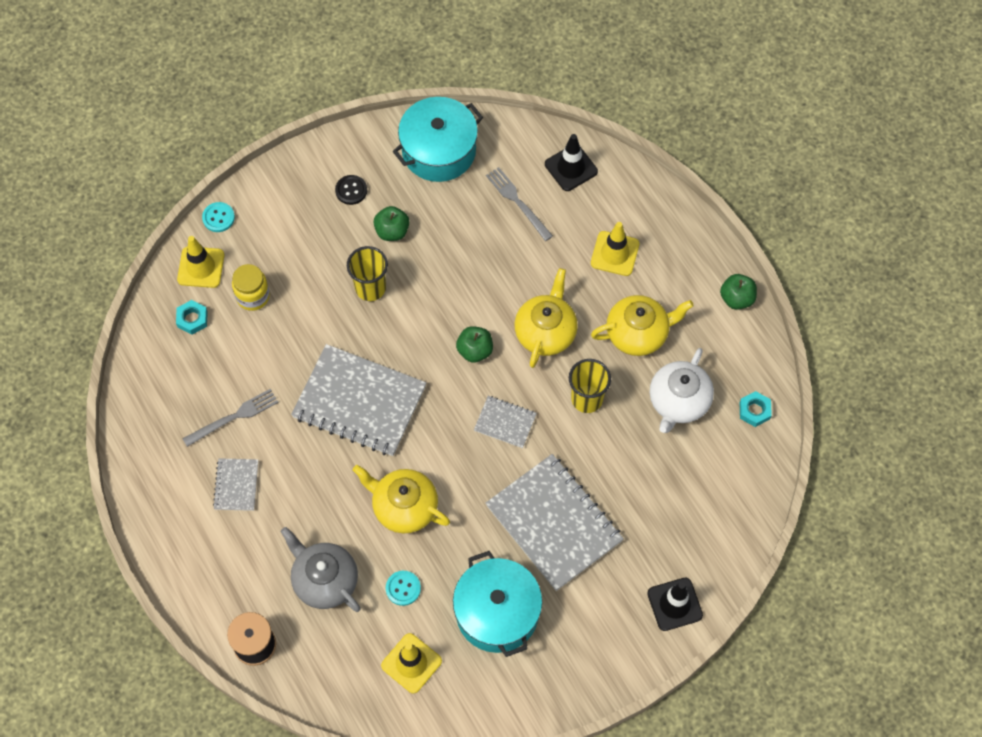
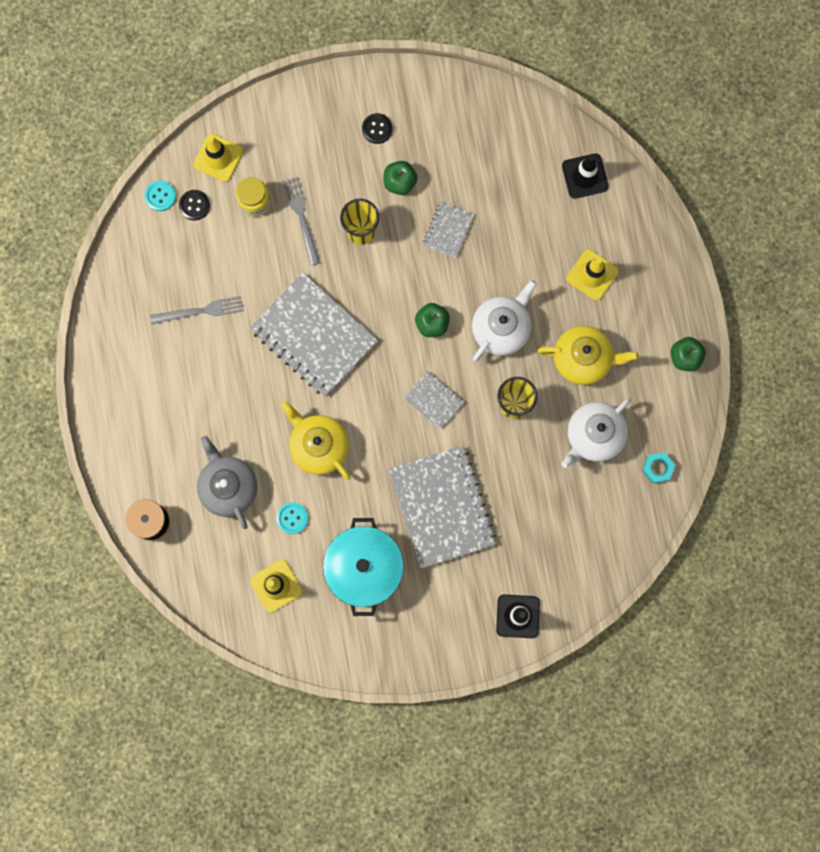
camera: 20 degrees right, 15 degrees up
turquoise nut [176,300,208,335] -> black button [179,190,210,221]
turquoise button [202,202,235,232] -> turquoise button moved to [145,181,176,211]
grey notebook [213,458,258,511] -> grey notebook moved to [423,202,474,258]
turquoise pot [393,97,483,182] -> none
grey fork [486,167,553,241] -> grey fork moved to [283,177,320,266]
yellow teapot [515,268,578,368] -> white teapot [472,280,537,362]

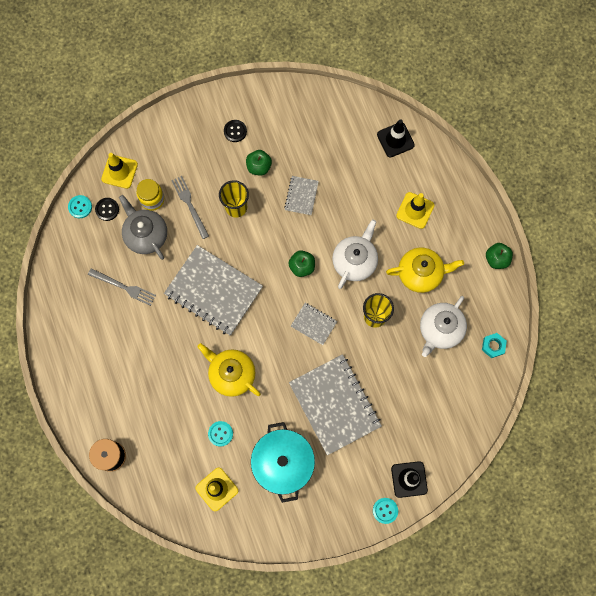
camera: 10 degrees left, 5 degrees down
grey fork [150,296,244,324] -> grey fork turned 45 degrees clockwise [88,268,156,306]
grey teapot [197,436,258,529] -> grey teapot moved to [119,195,167,260]
none -> turquoise button [373,498,398,524]

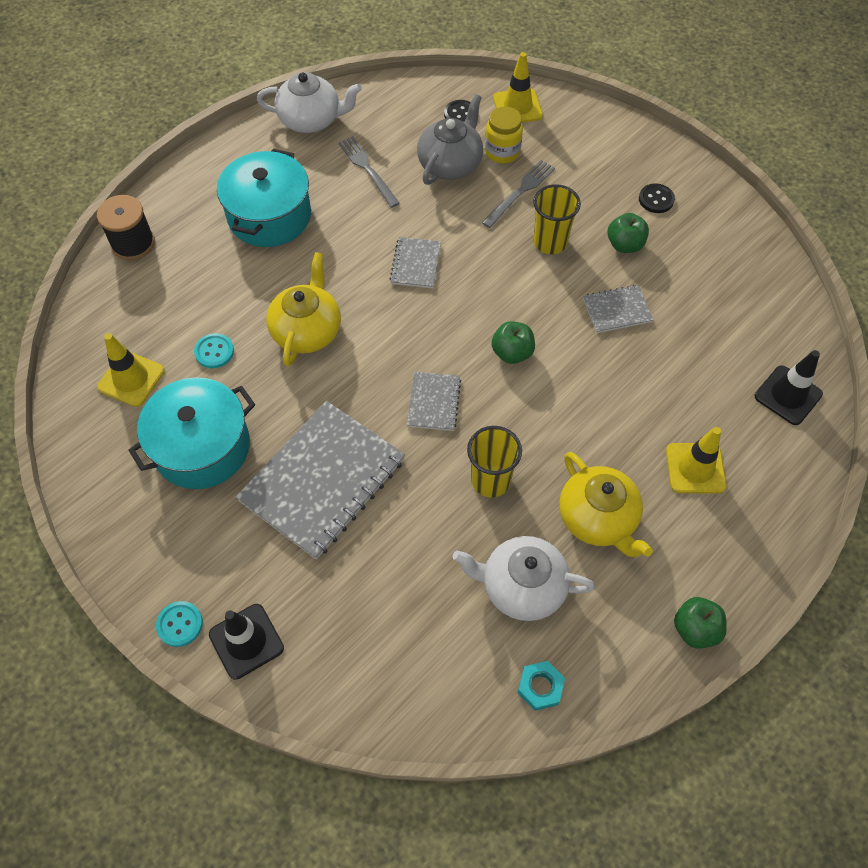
camera: 65 degrees right, 15 degrees down
turquoise button [68,195,92,218] -> none
grey fork [88,268,156,306] -> grey fork turned 150 degrees clockwise [338,136,400,208]
grey notebook [164,245,263,336] -> grey notebook [390,237,441,288], size x0.47
white teapot [332,219,378,289] -> white teapot moved to [257,72,362,133]
none -> turquoise pot [217,149,311,247]

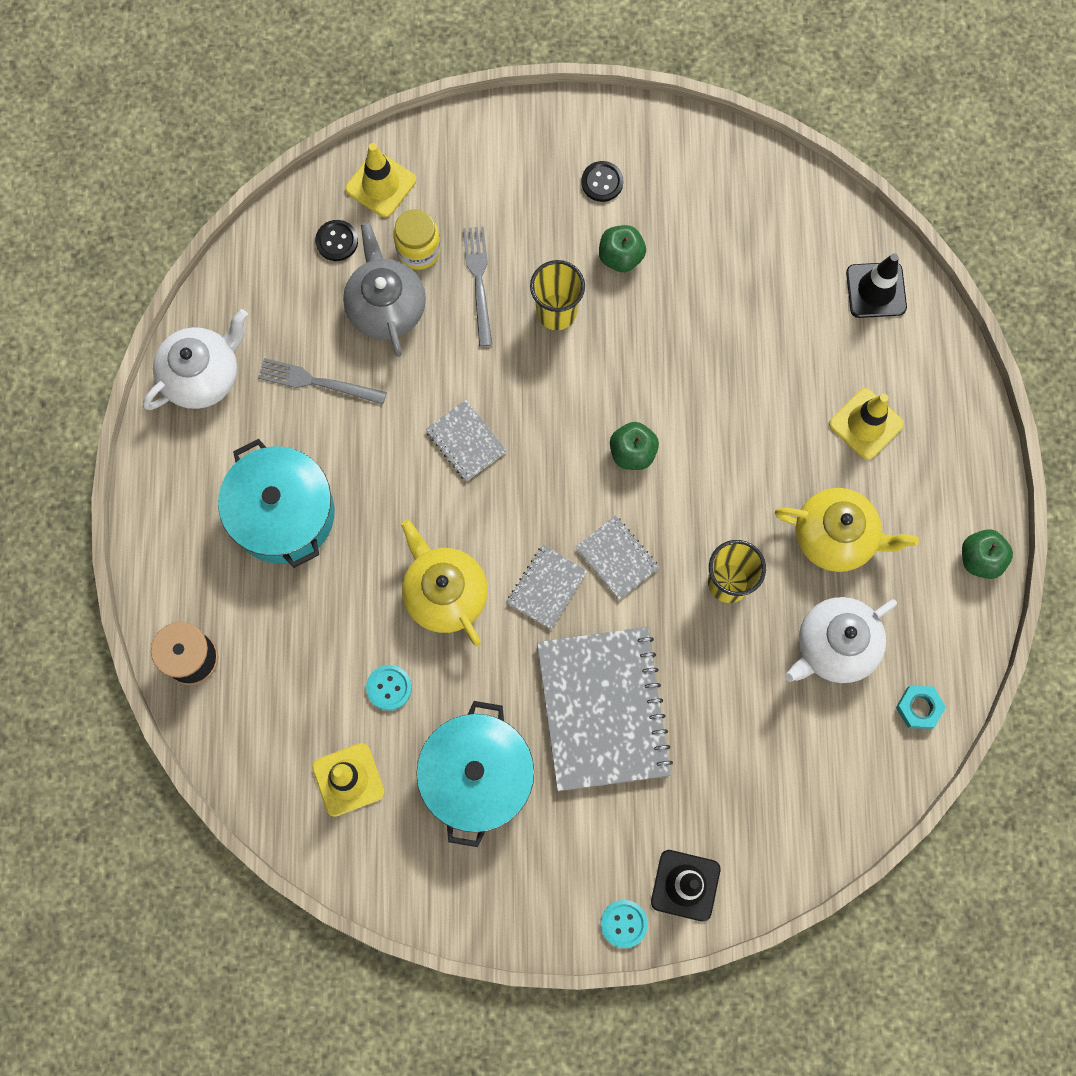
camera: 45 degrees left, 15 degrees up
grey notebook [583,285,653,333] -> grey notebook moved to [507,545,587,629]

